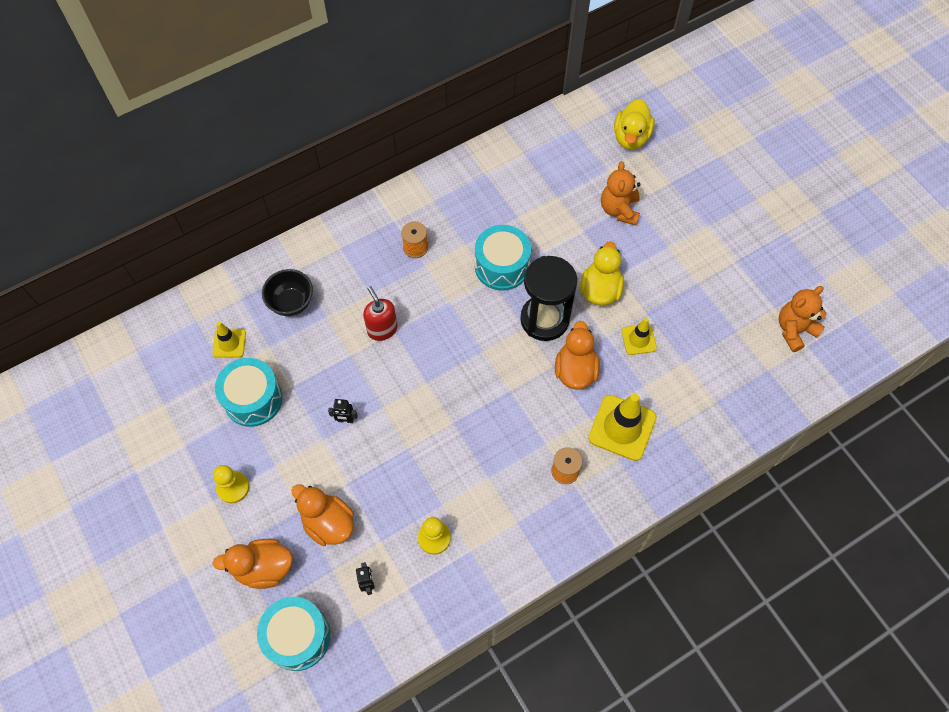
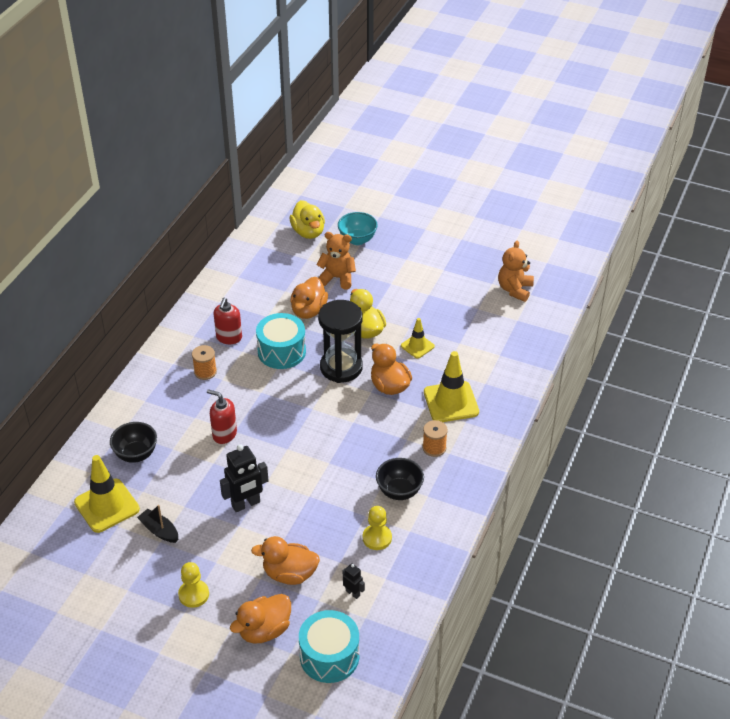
camera: 35 degrees left, 20 degrees down
yellow traffic cone [212,322,246,358] -> yellow traffic cone [74,455,140,533], size x1.76
turquoise drum [215,358,283,427] -> black boat [137,505,178,543]
black robot [328,399,358,423] -> black robot [220,444,269,512], size x1.94
orange teddy bear [601,161,640,225] -> orange teddy bear turned 135 degrees clockwise [316,232,356,290]
none -> red soap dispenser [213,298,242,344]
none -> orange duck [290,277,328,319]
none -> turquoise bowl [338,212,378,245]
none -> black bowl [376,458,424,500]

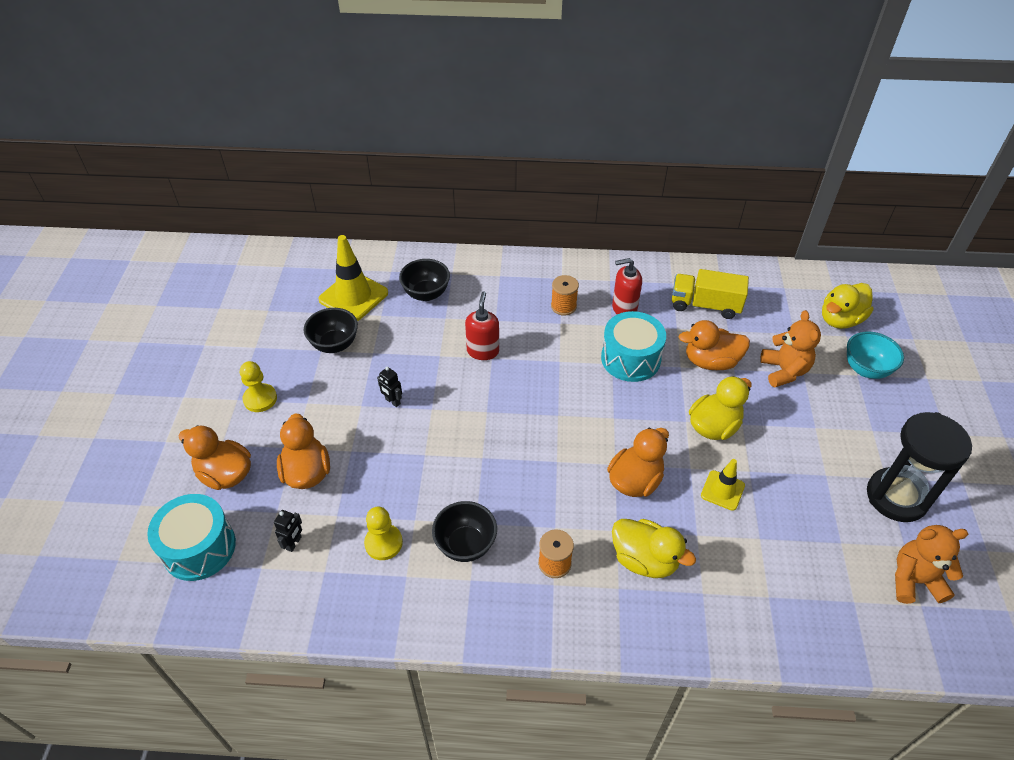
camera: 70 degrees right, 5 degrees up
black boat [137,505,178,543] -> black bowl [304,308,358,353]
black robot [220,444,269,512] -> black robot [377,367,402,407], size x0.52
black hourglass [318,300,363,383] -> black hourglass moved to [867,412,972,522]
yellow traffic cone [424,351,479,422] -> yellow duck [612,519,696,578]
none -> yellow truck [672,269,749,319]

